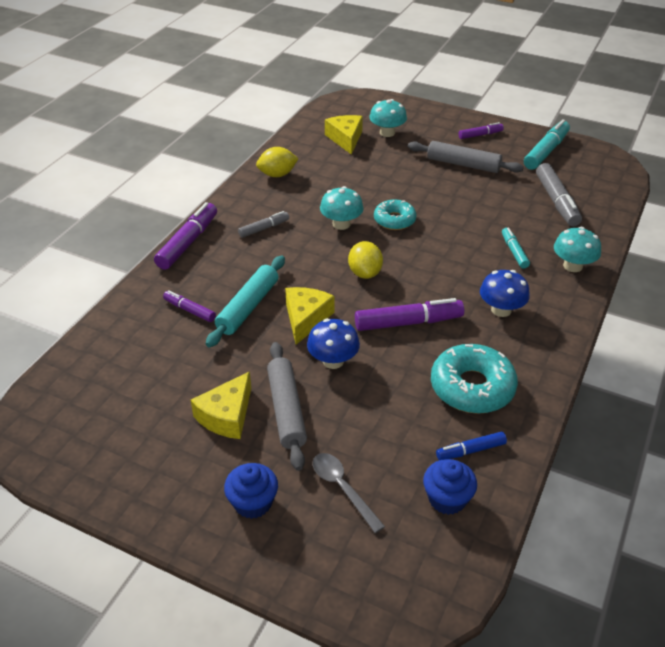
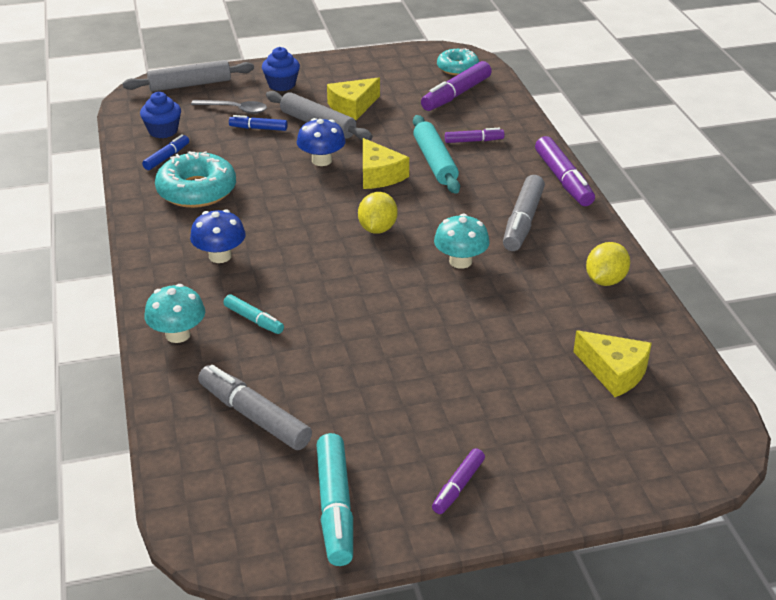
camera: 140 degrees right, 5 degrees down
yellow cheese [191,371,251,439] -> yellow cheese turned 120 degrees counterclockwise [327,77,380,120]
grey marker [238,211,289,238] -> grey marker [503,175,545,251], size x1.75
yellow lemon [348,241,383,279] -> yellow lemon turned 60 degrees clockwise [358,192,398,234]
purple marker [355,298,464,331] -> purple marker moved to [421,61,492,111]
turquoise mushroom [369,99,407,137] -> none
turquoise donut [374,199,417,230] -> turquoise donut moved to [437,48,479,75]
grey rolling pin [408,141,524,173] -> grey rolling pin moved to [123,60,254,92]
none -> blue marker [229,115,288,131]

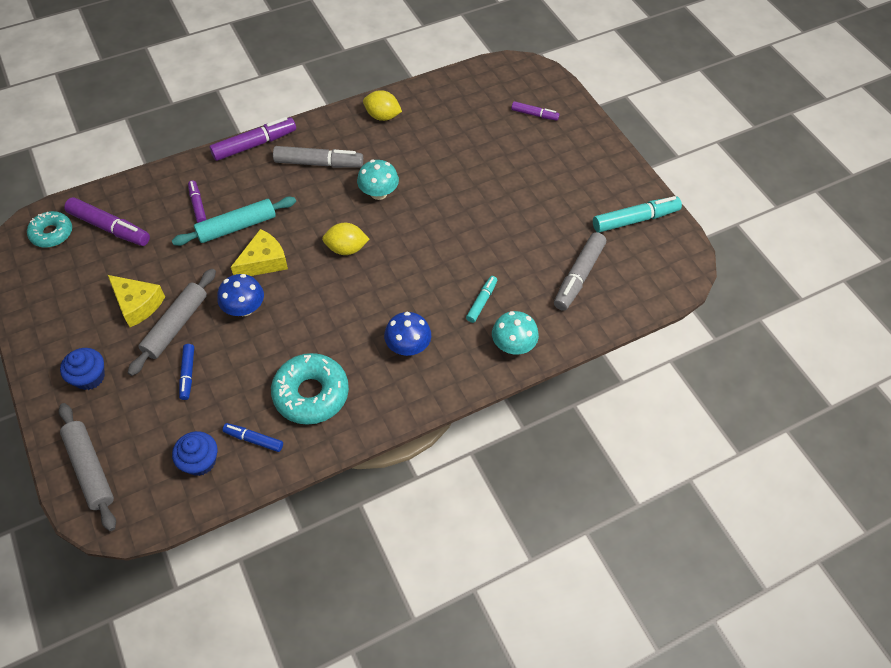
camera: 105 degrees left, 20 degrees up
grey spoon [191,100,267,114] -> none
purple marker [432,448,485,514] -> purple marker moved to [511,101,560,121]
yellow cheese [573,330,652,397] -> none

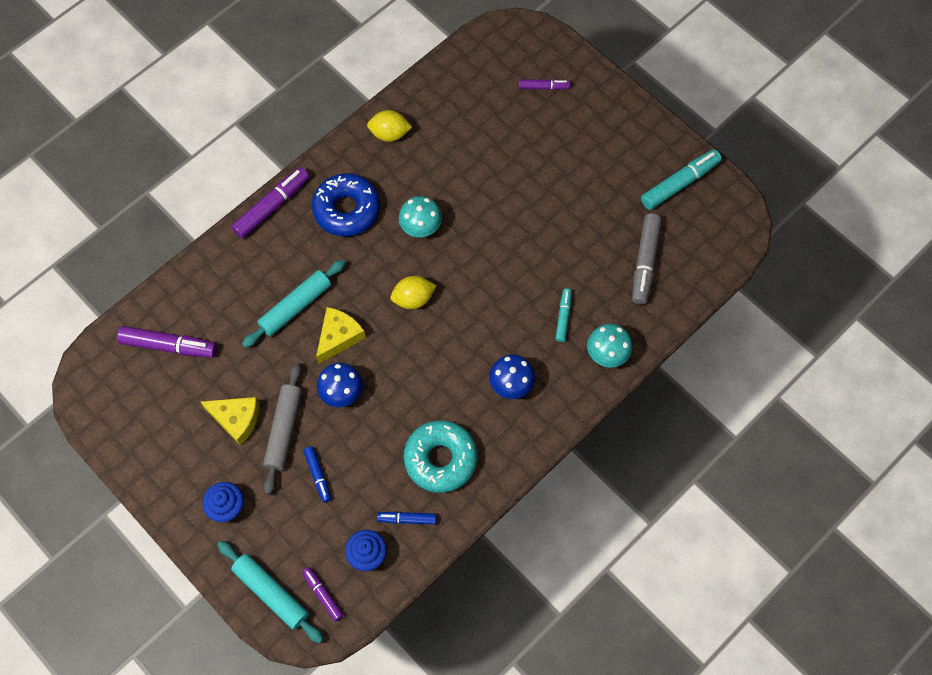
camera: 15 degrees left, 10 degrees up
turquoise donut [27,211,72,248] -> none
grey rolling pin [59,403,116,531] -> turquoise rolling pin [217,541,324,643]
purple marker [188,180,207,223] -> purple marker moved to [302,567,344,622]
grey marker [273,146,363,168] -> blue donut [312,173,380,237]

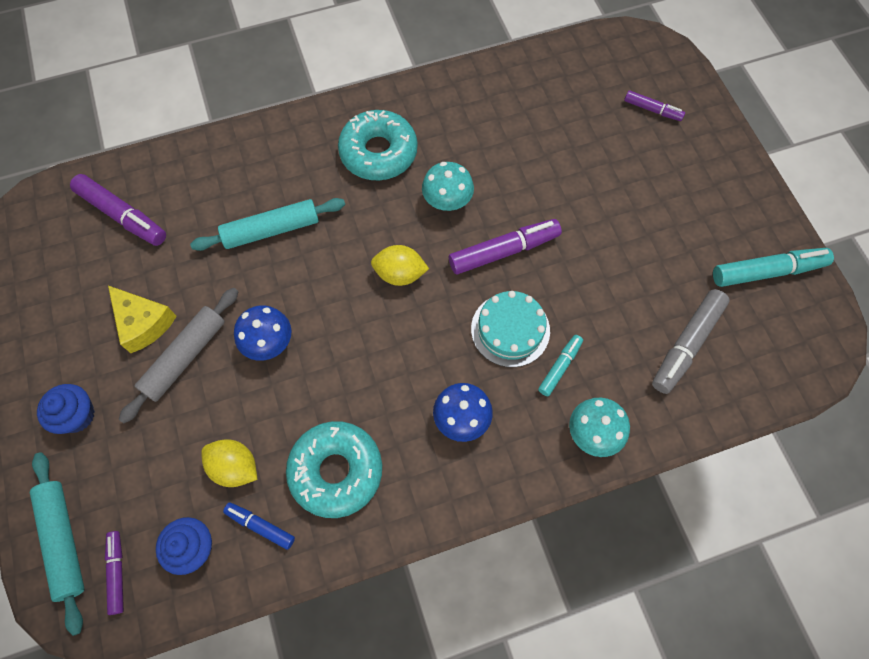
camera: 25 degrees right, 0 degrees up
purple marker [231,167,309,238] -> purple marker moved to [449,219,562,274]
blue marker [303,446,331,502] -> none
blue donut [312,173,380,237] -> turquoise donut [338,110,417,180]
yellow cheese [316,307,366,364] -> none
yellow lemon [367,110,412,142] -> yellow lemon moved to [201,439,257,487]
none -> turquoise cake [471,291,550,367]

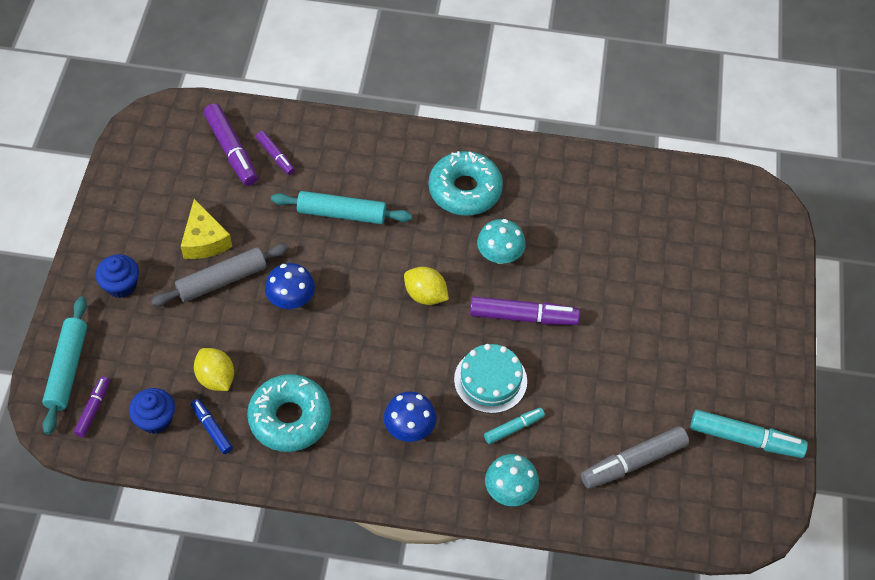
camera: 25 degrees right, 10 degrees down
purple marker [624,90,685,121] -> purple marker moved to [256,131,295,175]

